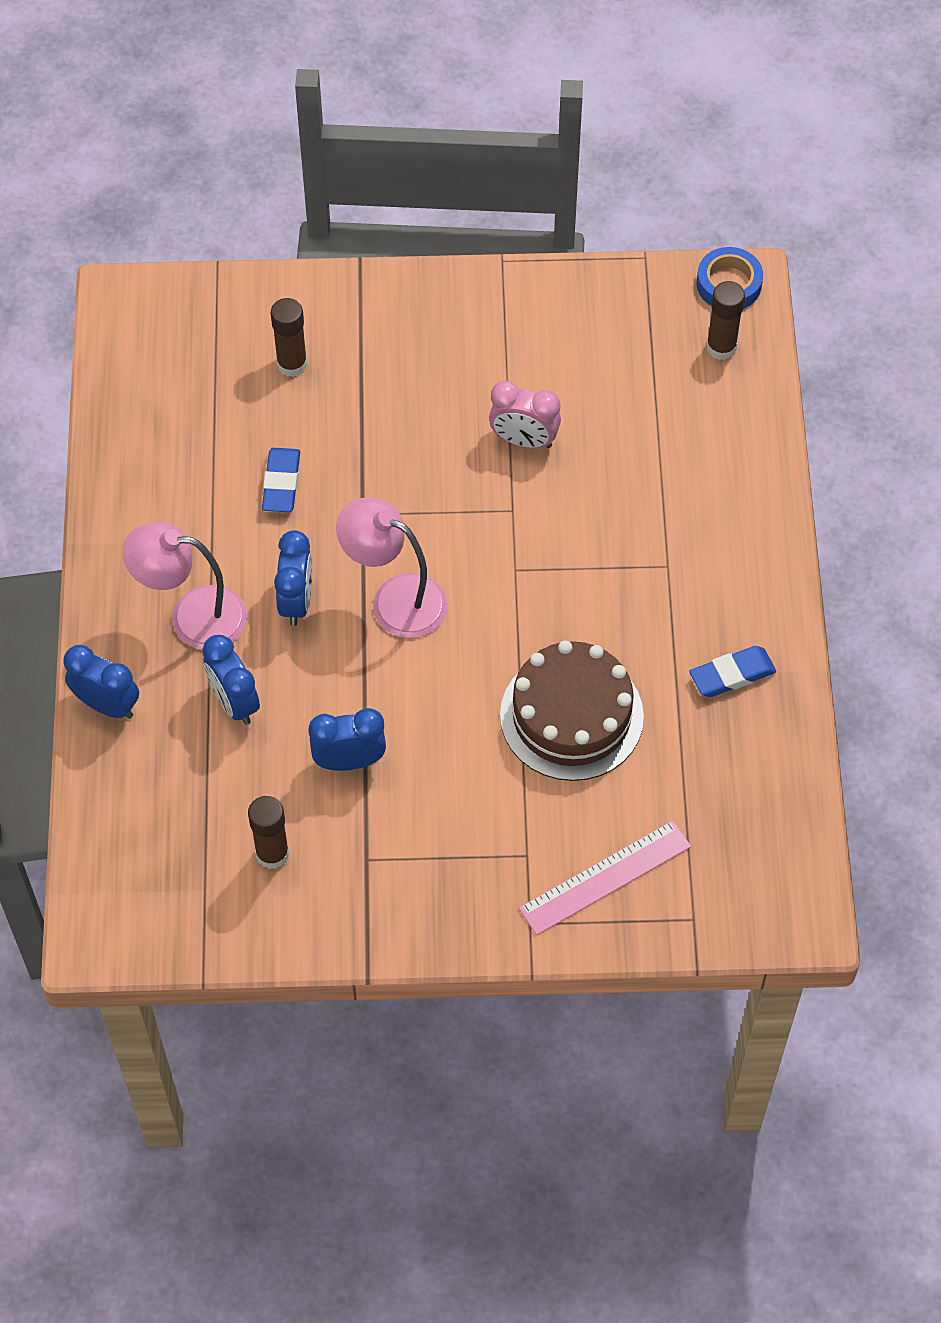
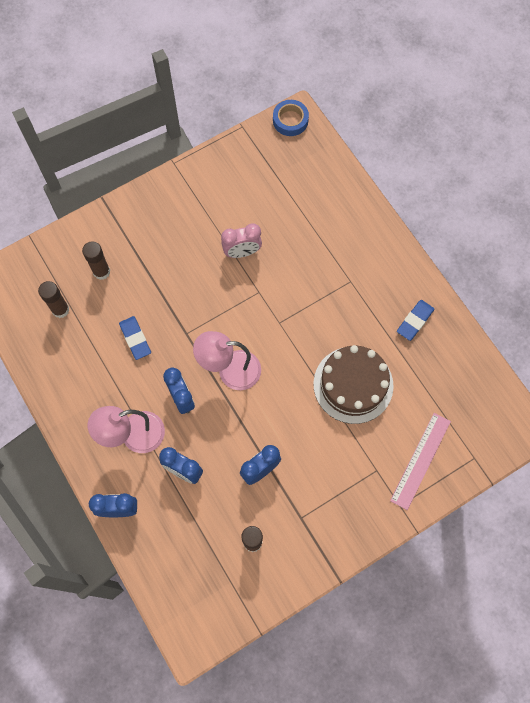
camera: 30 degrees left, 10 degrees up
brown glue stick [707,281,745,360] -> brown glue stick moved to [38,281,69,318]

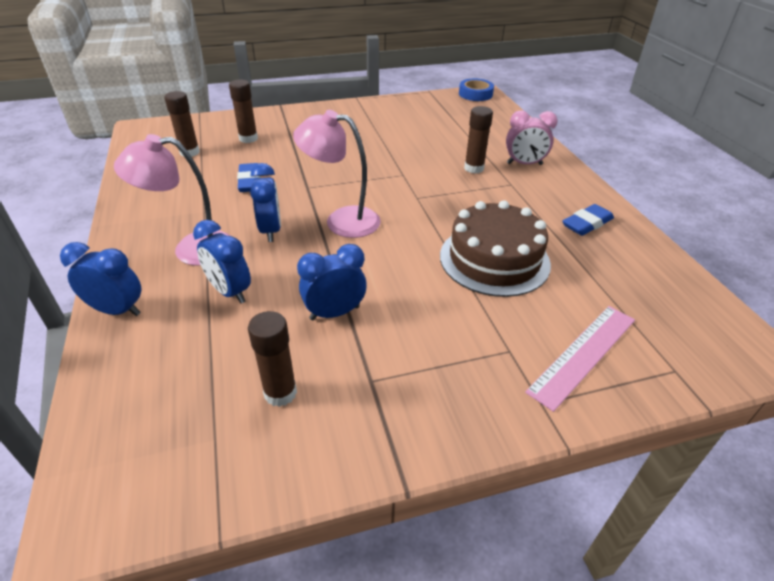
camera: 15 degrees right, 30 degrees down
pink clock [221,223,262,258] -> pink clock moved to [506,110,557,165]
none -> brown glue stick [464,106,493,174]

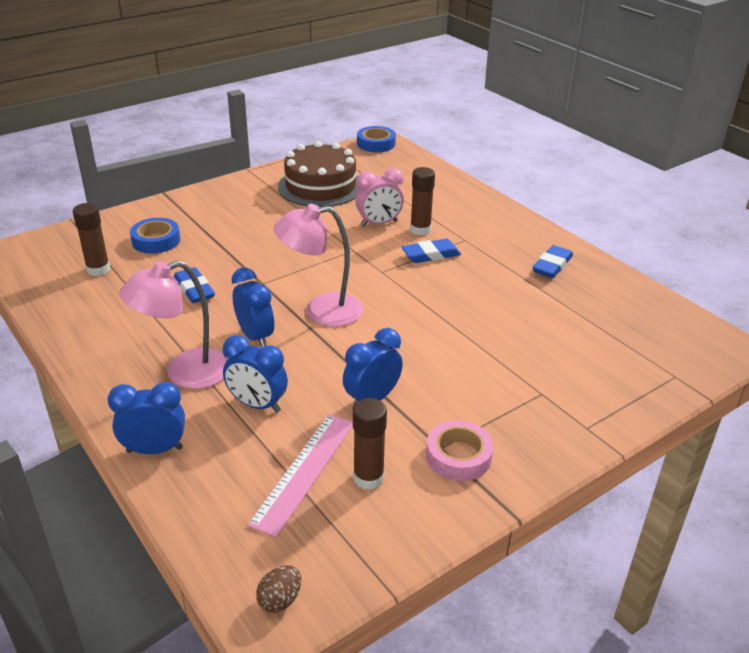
camera: 20 degrees left, 5 degrees down
brown glue stick [229,79,258,143] -> blue tape [130,218,180,253]
brown cake [440,200,551,297] -> brown cake moved to [278,141,358,207]
pink clock [506,110,557,165] -> pink clock moved to [355,168,404,227]
pink ruler [525,306,635,412] -> pink ruler moved to [247,414,353,537]
none -> brown egg [256,566,301,613]
none -> blue eraser [402,239,461,263]
none -> pink tape [426,421,493,481]

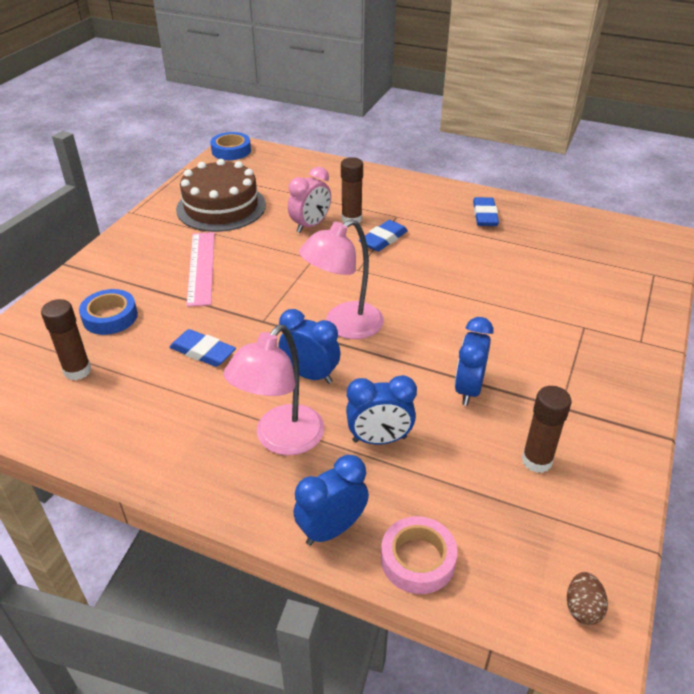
camera: 30 degrees left, 5 degrees up
pink ruler [247,414,353,537] -> pink ruler moved to [186,232,215,307]
pink tape [426,421,493,481] -> pink tape moved to [381,516,458,594]

